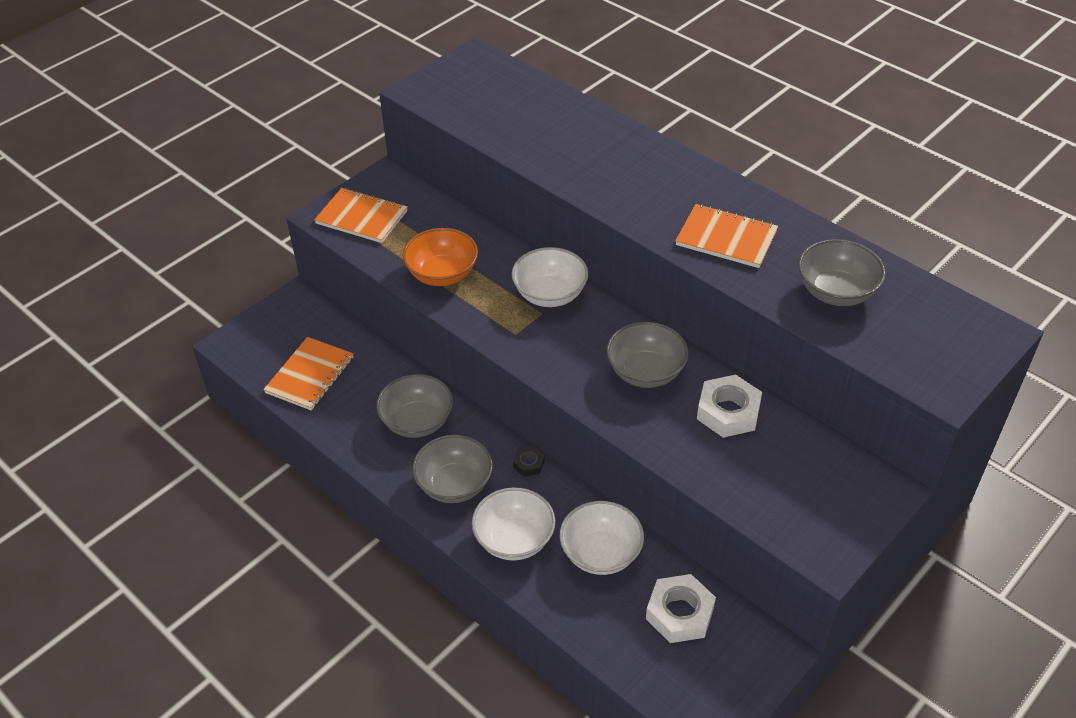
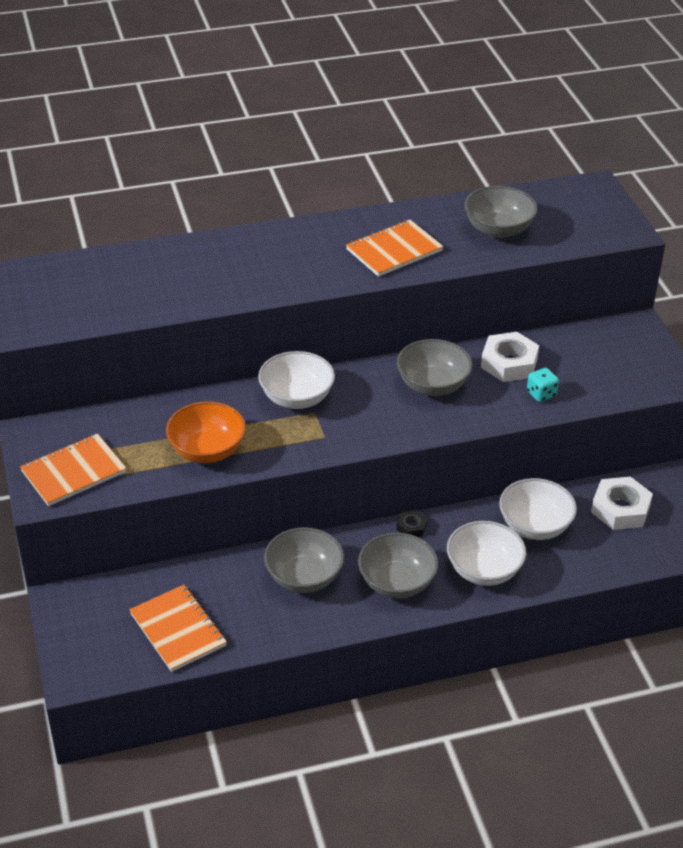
camera: 60 degrees left, 5 degrees down
none -> turquoise dice [527,368,559,402]

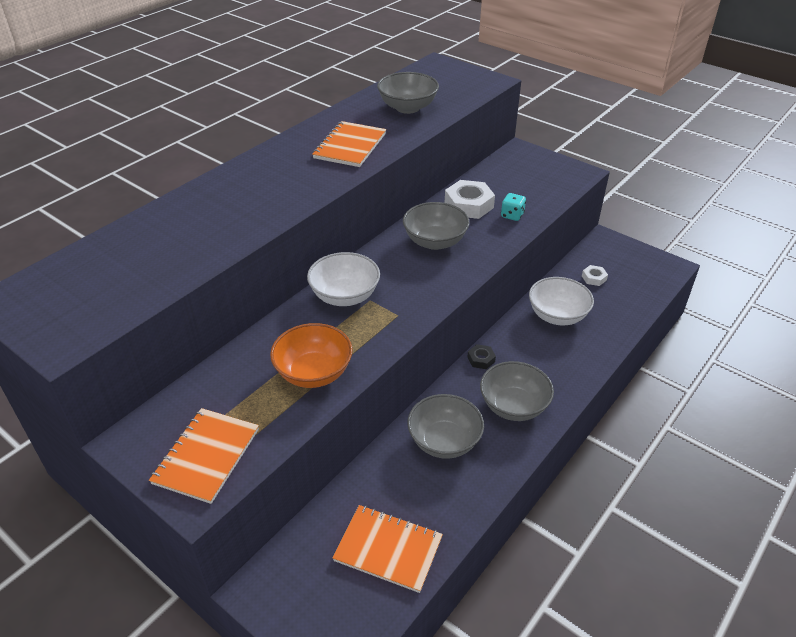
camera: 35 degrees left, 0 degrees up
white bowl [447,521,526,586] -> none
white nut [591,477,653,530] -> white nut [582,265,608,286], size x0.51

